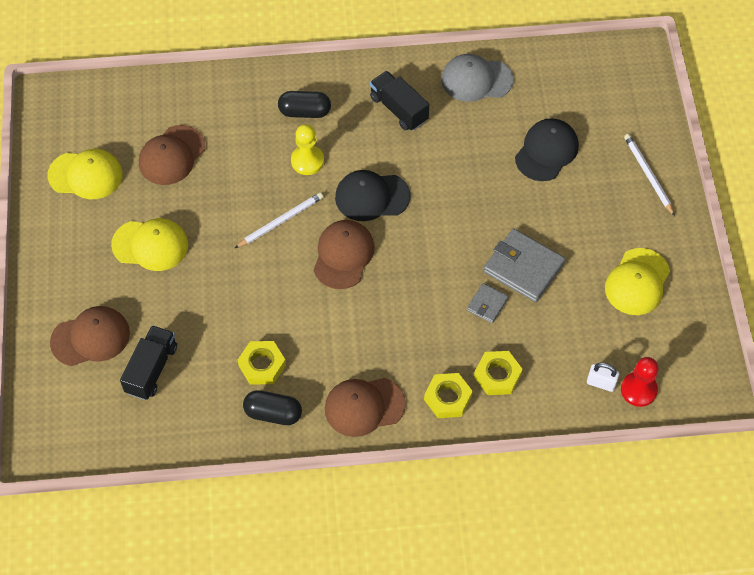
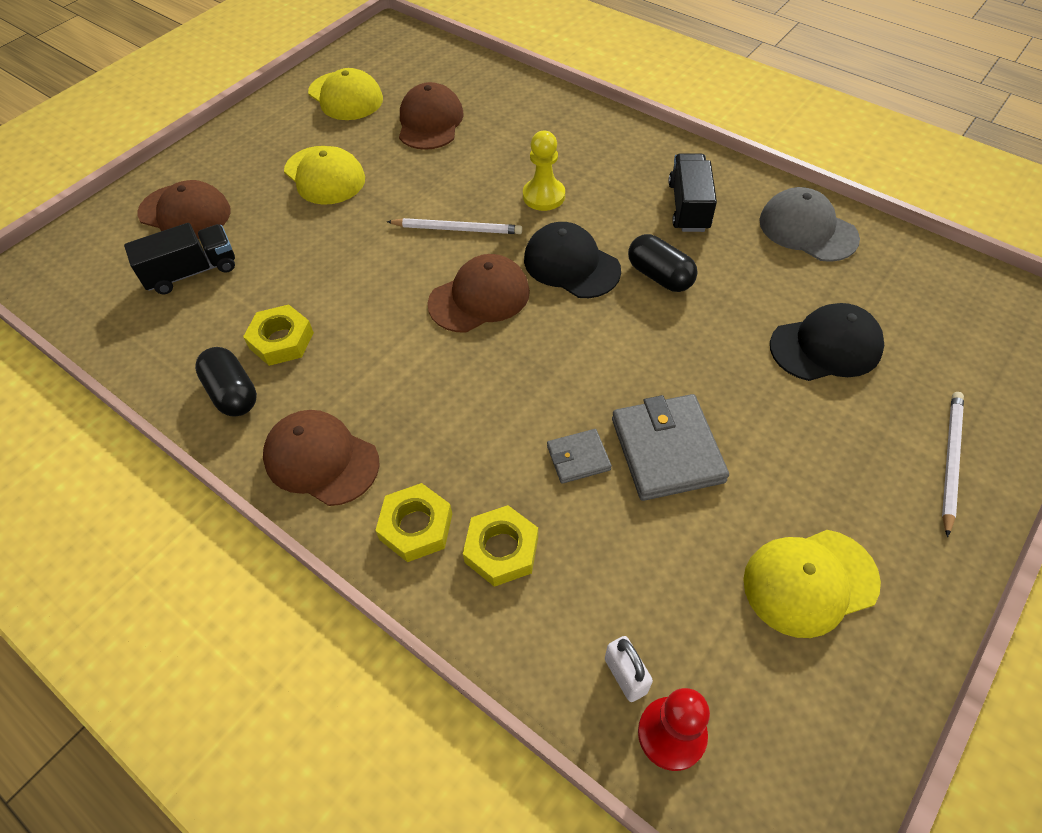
camera: 45 degrees right, 5 degrees down
brown cap [139,125,205,185] -> brown cap turned 105 degrees clockwise [399,82,464,150]
black capsule [278,91,331,118] -> black capsule moved to [628,234,698,292]

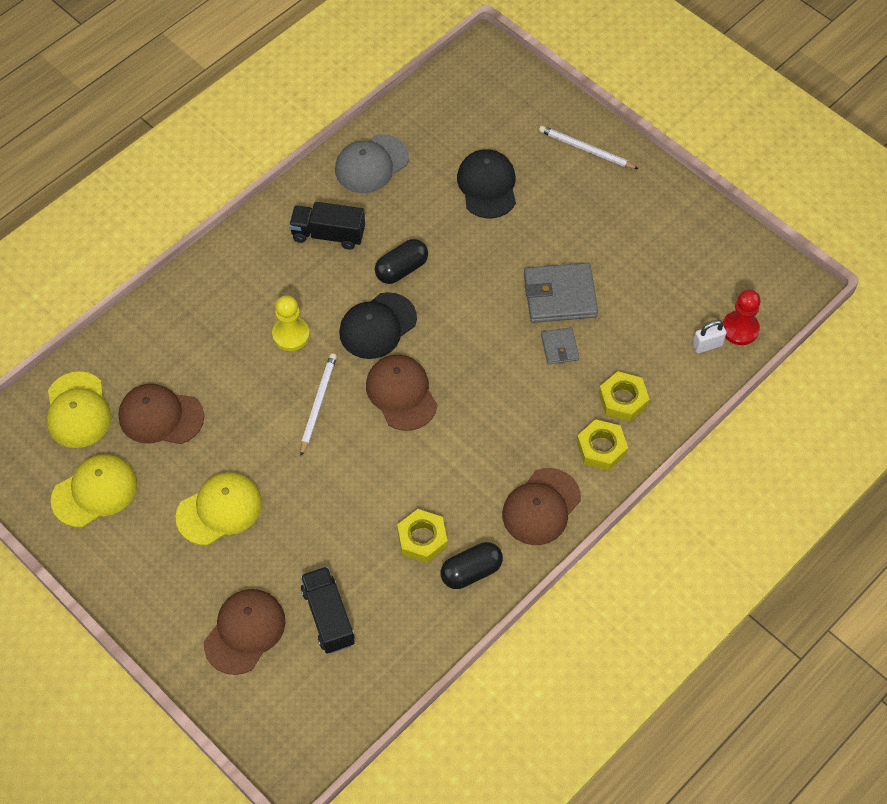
camera: 85 degrees left, 5 degrees up
yellow cap [743,530,881,638] -> yellow cap moved to [47,371,111,448]

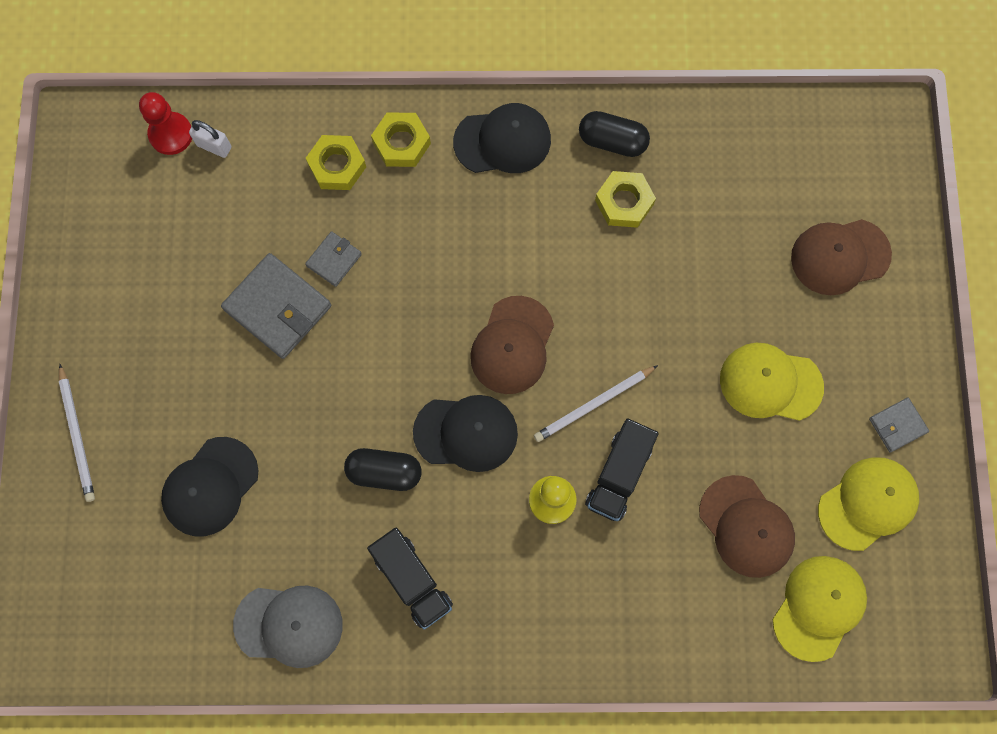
camera: 135 degrees left, 15 degrees up
yellow cap [51,454,137,527] -> yellow cap turned 135 degrees clockwise [818,457,919,551]
black truck [301,566,354,654] -> black truck moved to [585,418,659,521]
brown cap [502,468,581,545] -> black cap [453,103,551,173]
none -> grey wallet [869,398,929,453]

